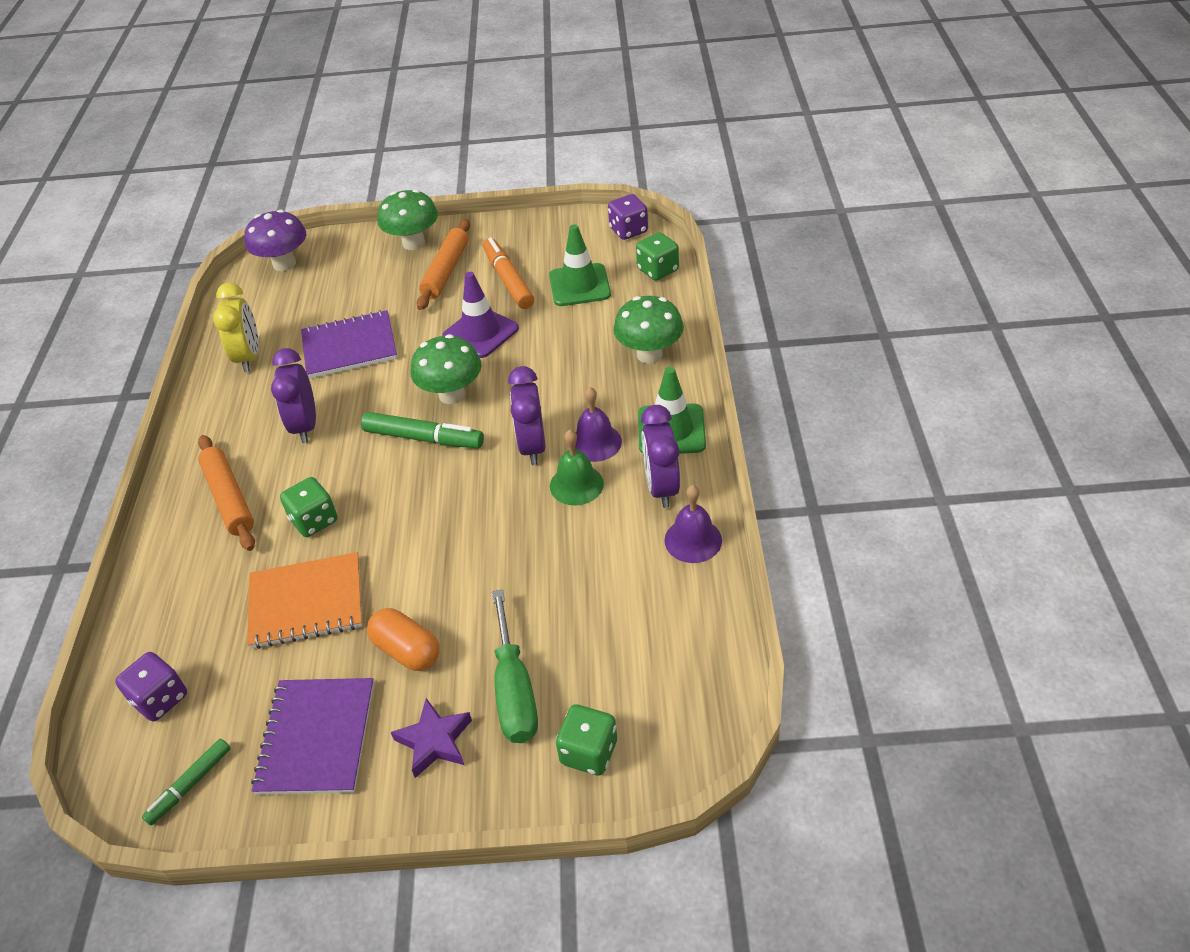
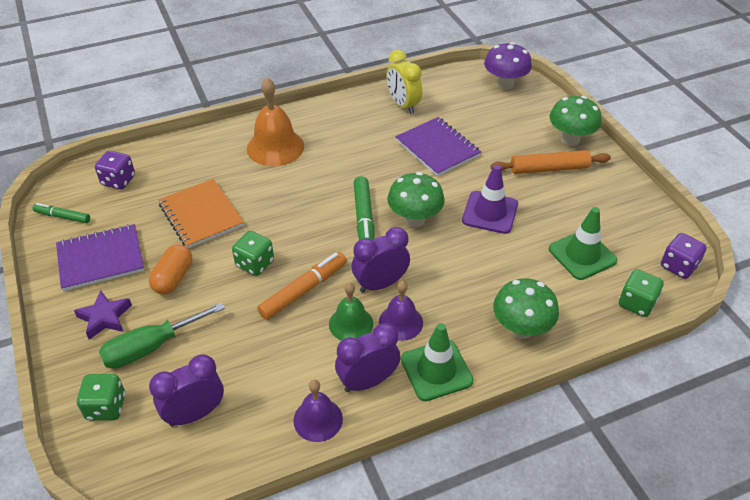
camera: 65 degrees right, 0 degrees up
orange rolling pin [198,435,255,551] -> orange bell [247,78,304,166]
yellow clock [213,283,259,372] -> yellow clock turned 90 degrees clockwise [386,50,422,114]
purple clock [271,348,316,443] -> purple clock moved to [149,354,224,427]
green dice [280,477,337,537] -> green dice moved to [232,231,274,276]
orange marker [483,237,534,309] -> orange marker moved to [257,252,347,320]

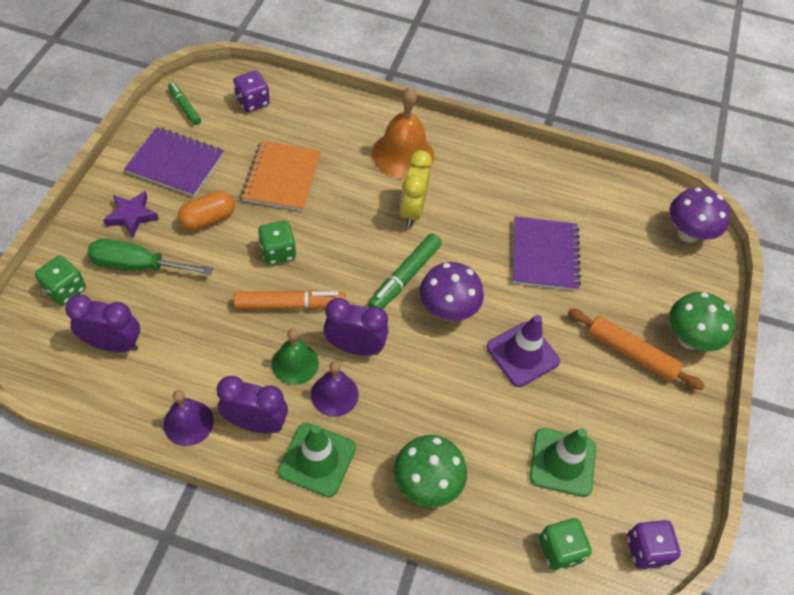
camera: 35 degrees right, 10 degrees up
yellow clock [386,50,422,114] -> yellow clock moved to [400,150,432,227]
green mushroom [387,172,445,227] -> purple mushroom [420,262,484,321]

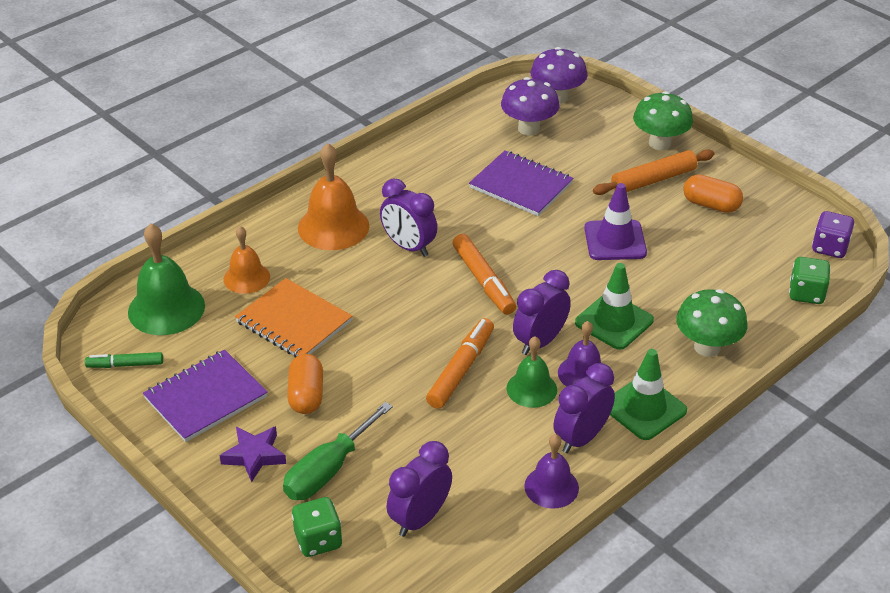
camera: 55 degrees left, 15 degrees down
purple dice [233,71,270,112] -> green bell [128,224,205,335]
green dice [258,221,296,265] -> none
green marker [368,234,442,309] -> orange marker [453,234,516,315]
yellow clock [400,150,432,227] -> purple clock [380,179,437,257]
purple mushroom [420,262,484,321] -> purple mushroom moved to [501,77,560,135]
green traffic cone [530,428,596,497] -> green traffic cone moved to [575,263,654,350]
none -> orange bell [223,226,270,294]
none -> orange capsule [683,174,743,213]

